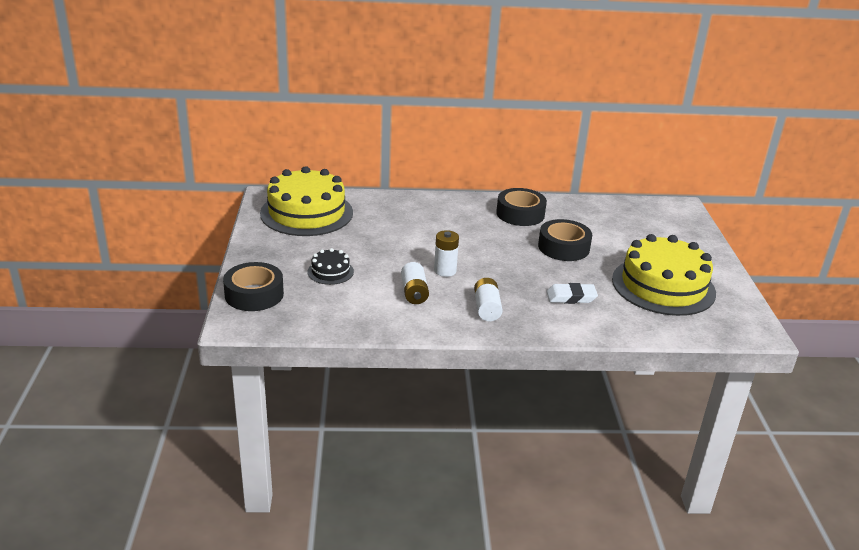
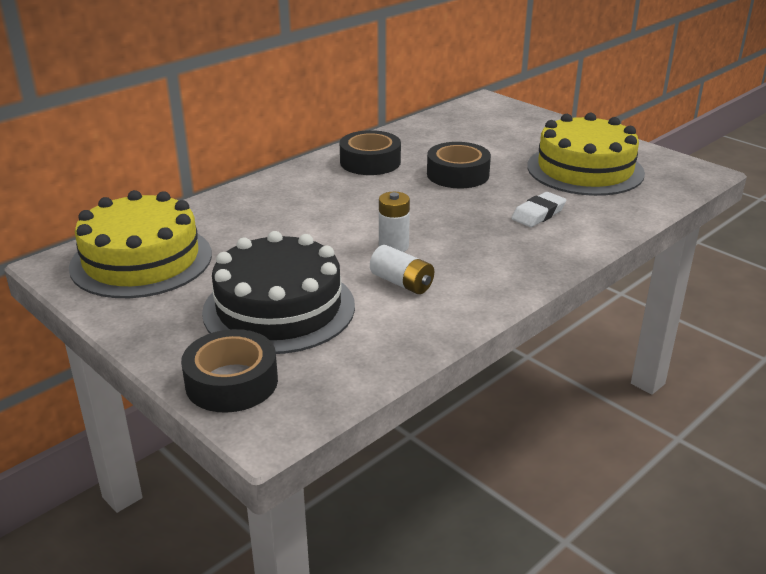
camera: 40 degrees left, 0 degrees up
black cake [308,248,354,285] -> black cake [202,231,355,354], size x2.23
white battery [474,278,503,321] -> none

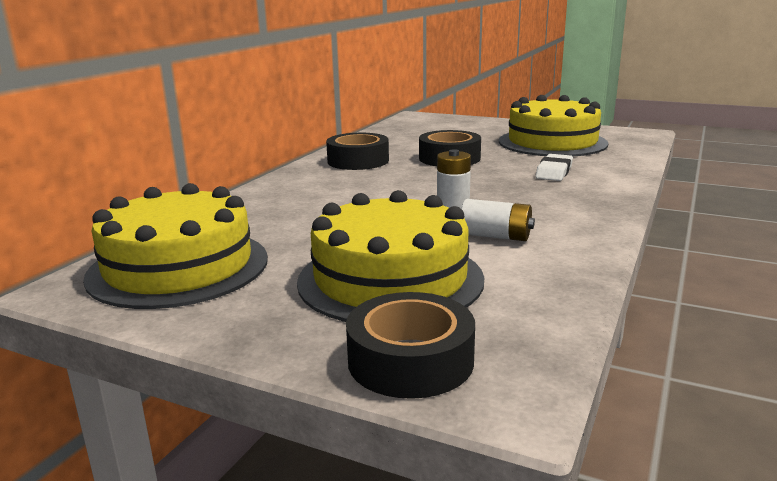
camera: 20 degrees left, 10 degrees down
black cake [202,231,355,354] -> yellow cake [297,190,484,322]

